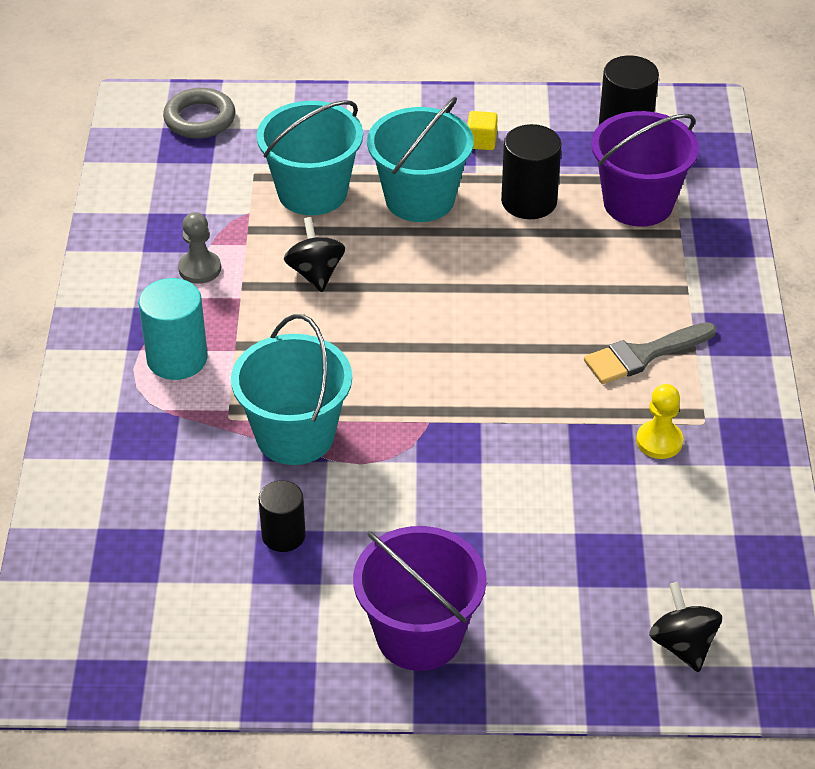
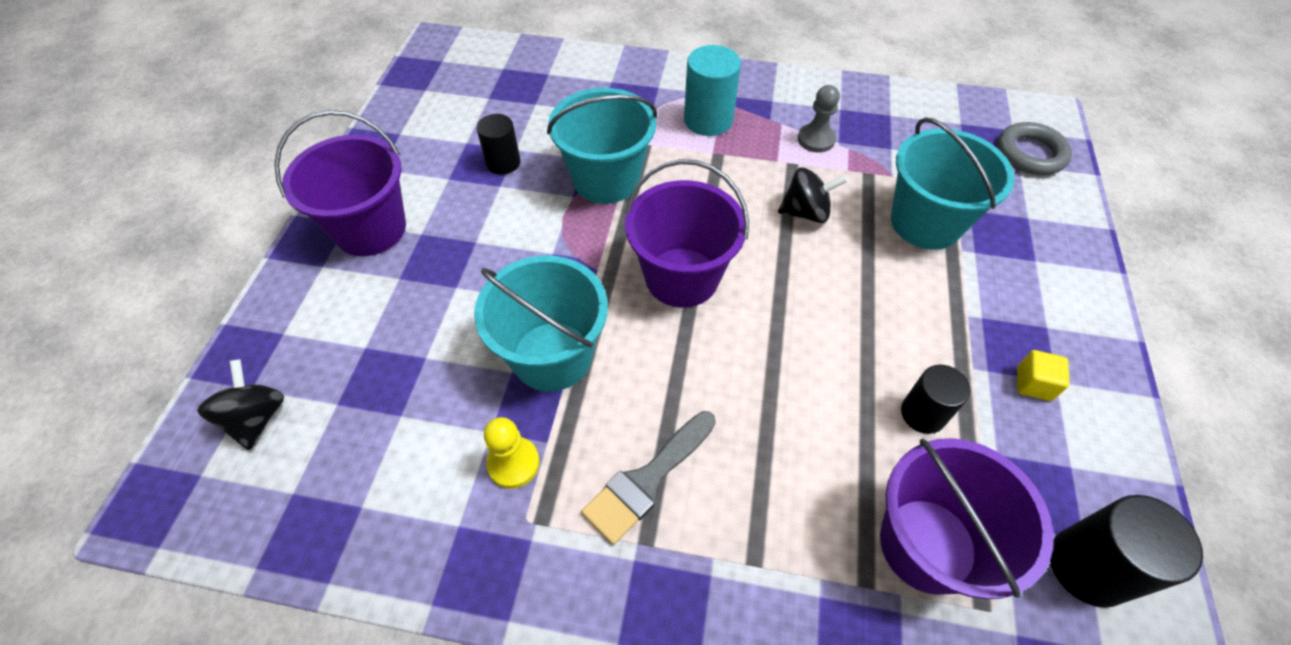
camera: 100 degrees right, 10 degrees up
turquoise bucket [367,97,474,222] -> turquoise bucket moved to [474,256,608,392]
black cylinder [501,124,562,219] -> black cylinder [901,365,970,434], size x0.66
grey brush [584,322,716,384] -> grey brush turned 120 degrees counterclockwise [581,411,716,545]
black spinning top [649,582,722,672] -> black spinning top turned 90 degrees counterclockwise [197,359,284,450]
none -> purple bucket [625,159,749,308]

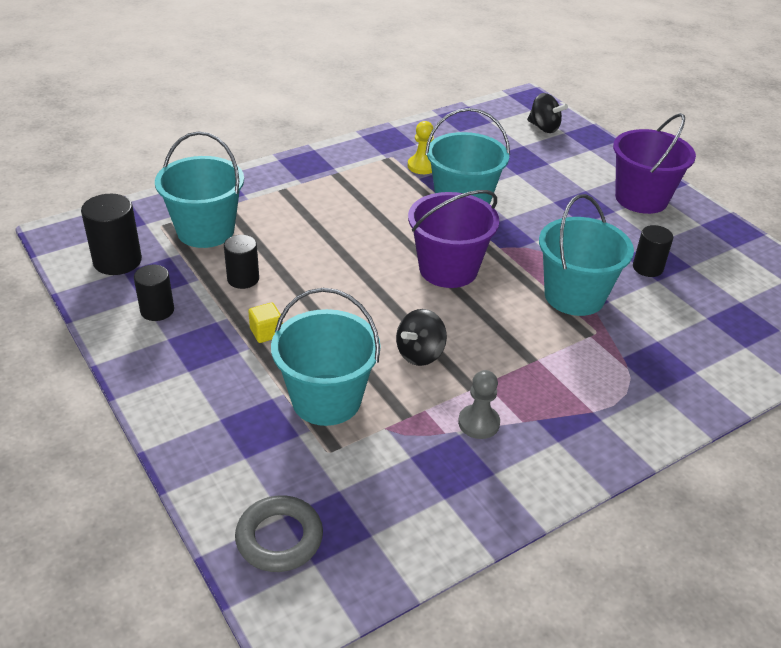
camera: 135 degrees right, 15 degrees down
grey brush [581,411,716,545] -> none
turquoise cylinder [684,45,741,136] -> none
purple bucket [880,438,1054,599] -> turquoise bucket [155,131,244,248]
yellow cube [1017,350,1070,401] -> yellow cube moved to [248,302,283,343]
none -> black cylinder [134,265,174,321]

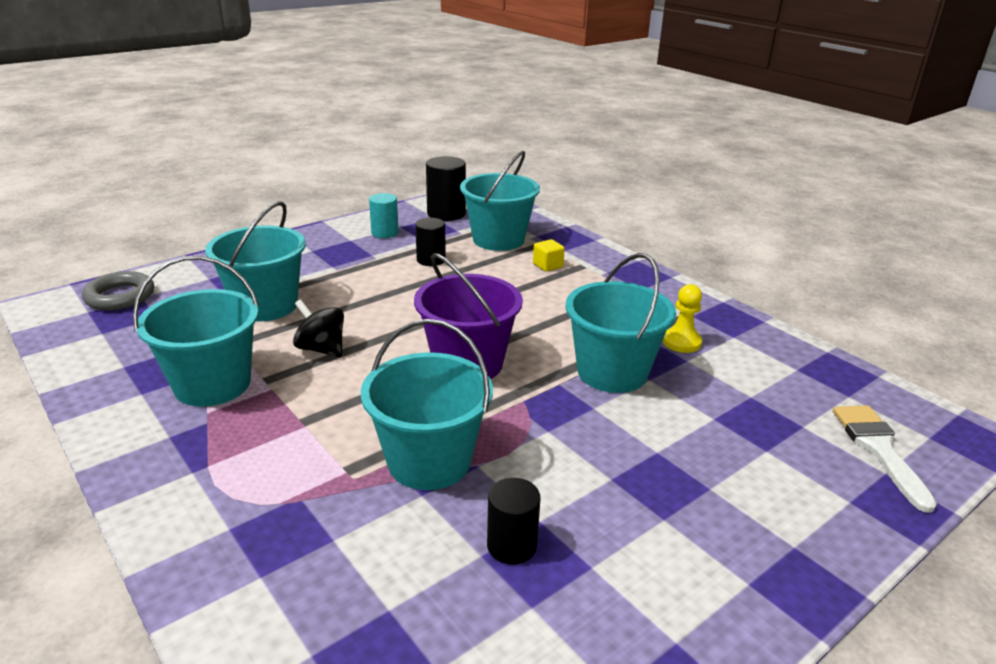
camera: 85 degrees right, 10 degrees down
black cylinder [134,265,174,321] -> turquoise cylinder [369,193,399,238]
yellow cube [248,302,283,343] -> yellow cube moved to [533,239,565,272]
grey pawn [458,370,500,439] -> turquoise bucket [133,256,259,407]
black spinning top [527,93,568,133] -> white brush [833,406,937,513]
purple bucket [613,113,696,214] -> none

